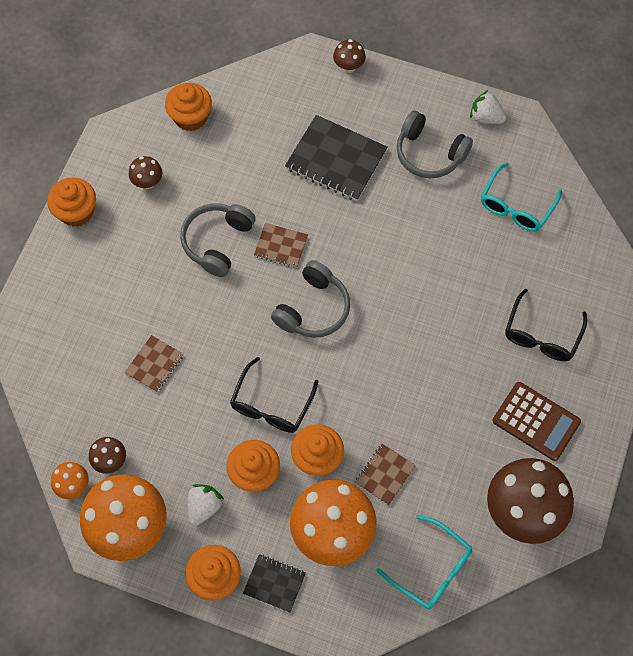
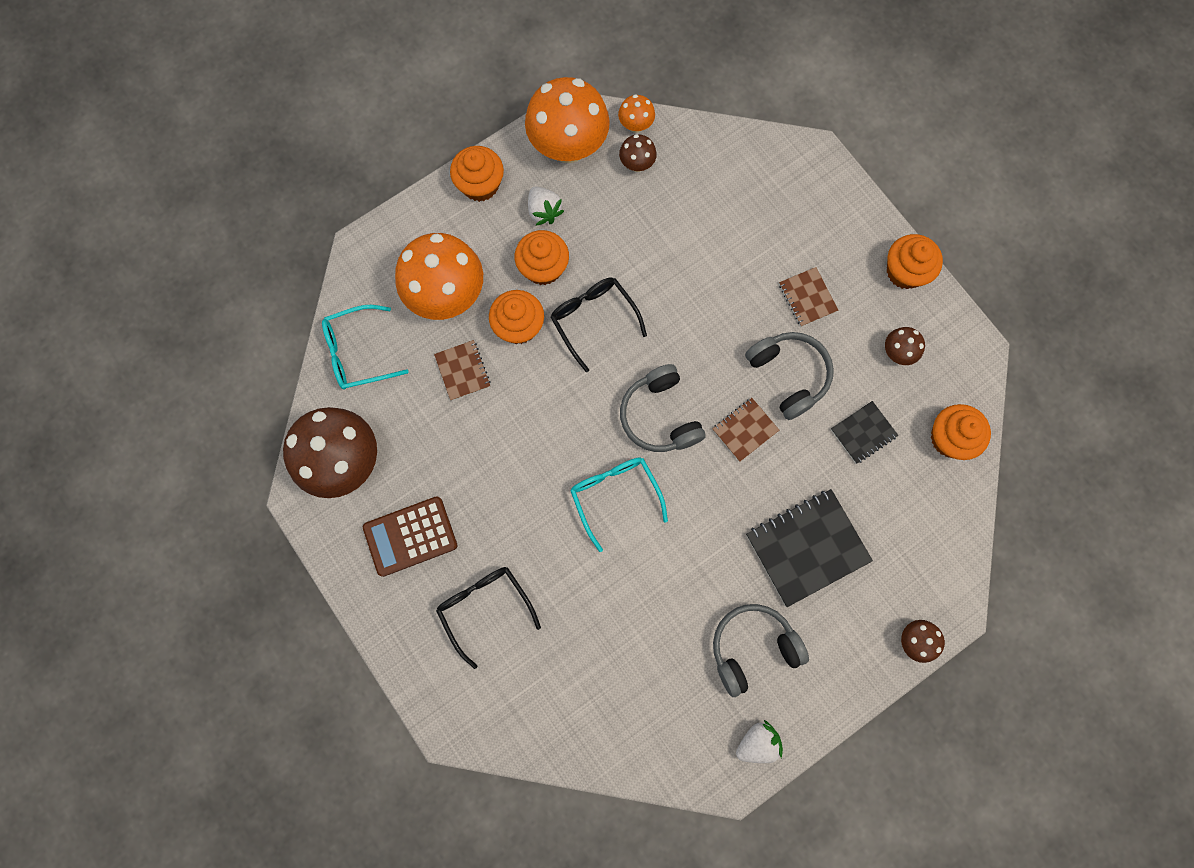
camera: 125 degrees right, 10 degrees up
brown notebook [124,335,183,392] -> brown notebook moved to [779,267,838,327]
black notebook [243,554,306,612] -> black notebook moved to [831,401,898,464]
turquoise glasses [481,163,562,232] -> turquoise glasses moved to [570,457,668,552]

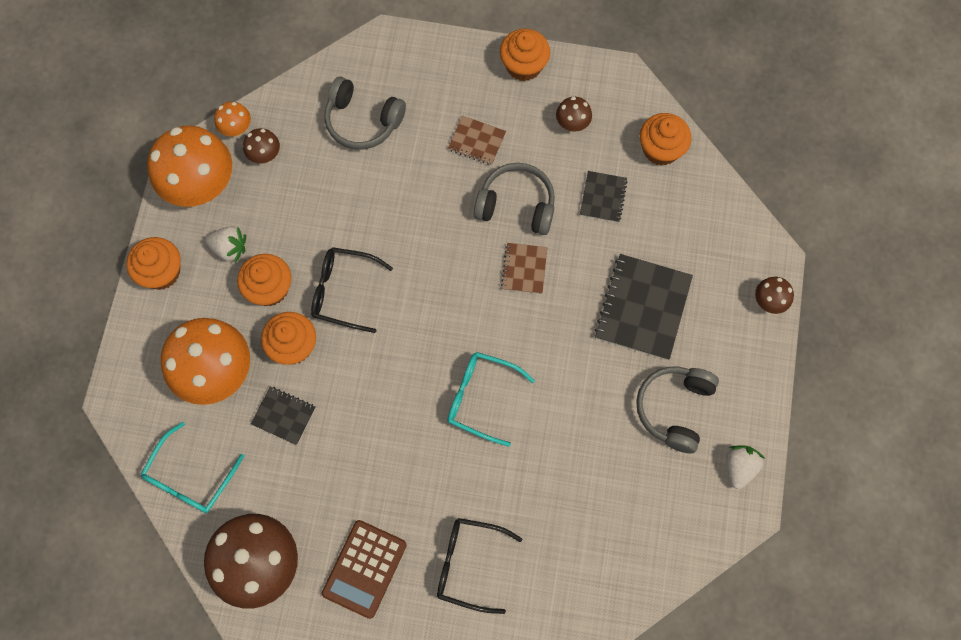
camera: 45 degrees left, 5 degrees down
brown notebook [434,340,491,401] -> black notebook [251,386,316,445]
grey headphones [620,364,706,452] -> grey headphones moved to [324,77,406,149]

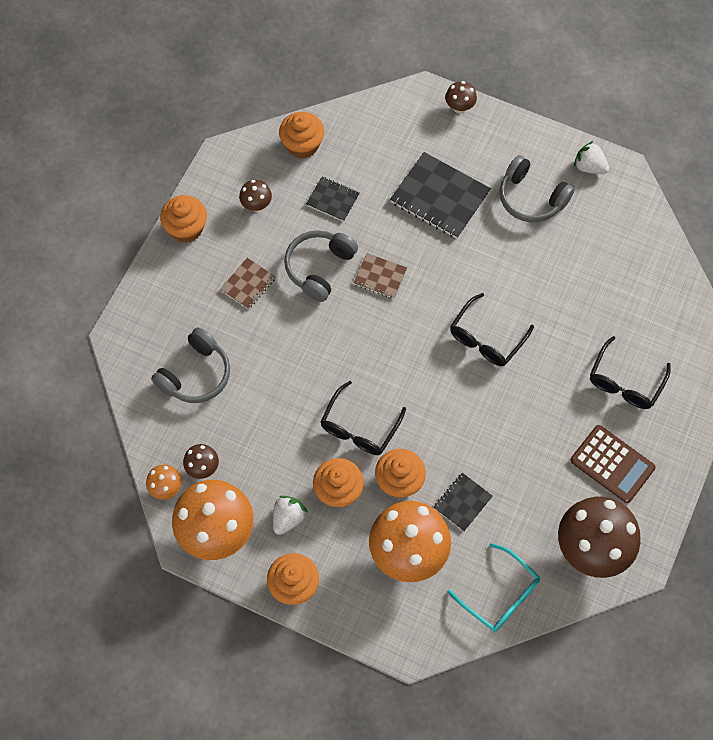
camera: 75 degrees left, 5 degrees down
turquoise glasses [448,352,535,447] -> black glasses [450,293,534,366]

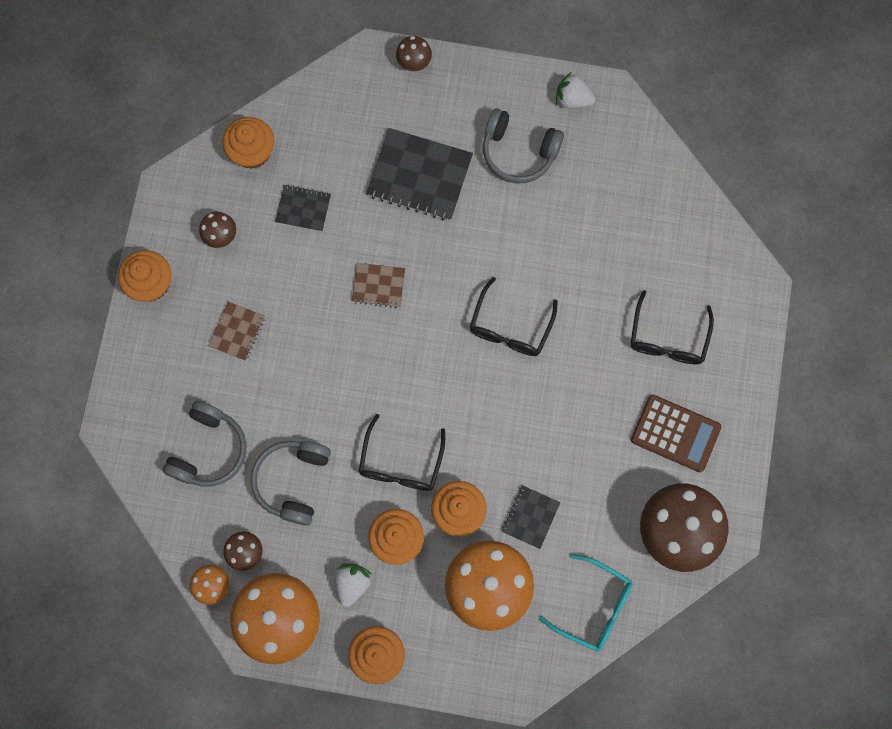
camera: 15 degrees left, 10 degrees up
grey headphones [284,230,358,302] -> grey headphones moved to [251,441,331,526]

